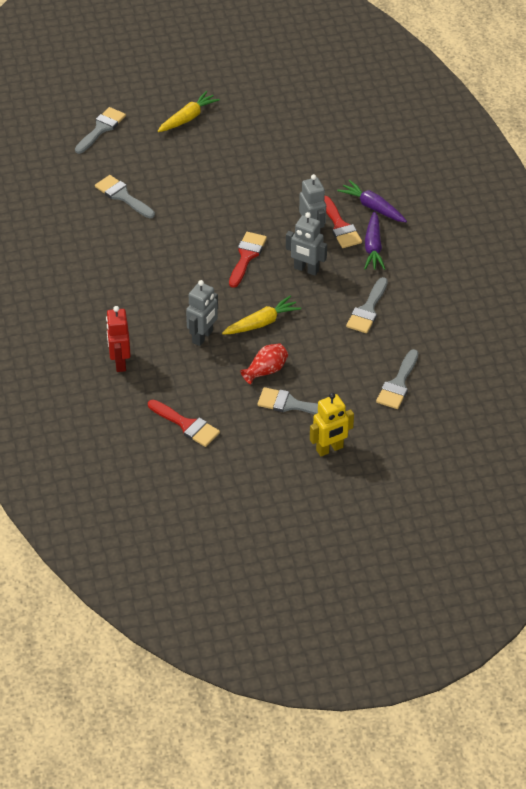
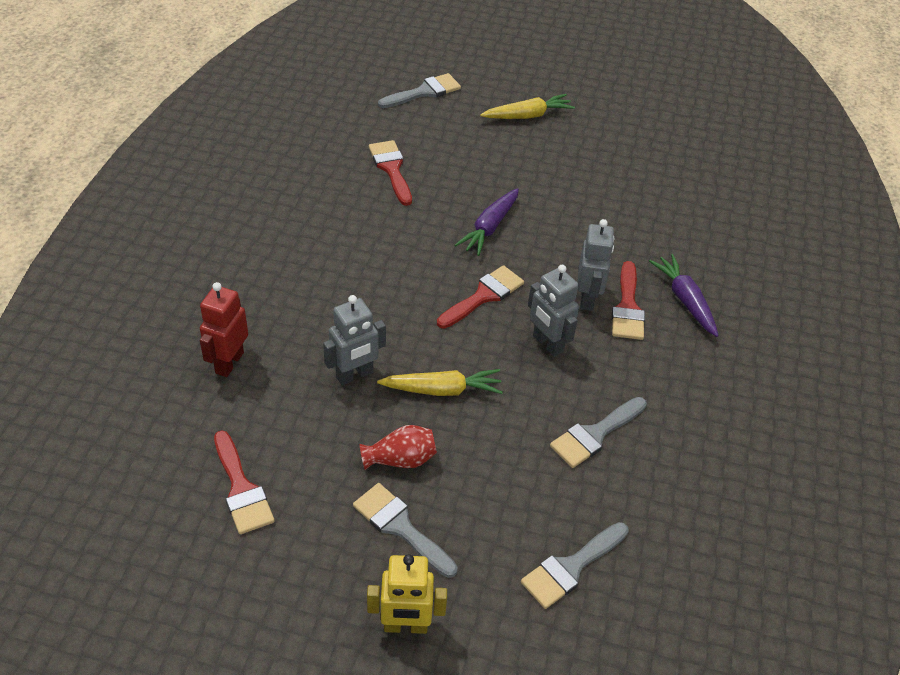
camera: 25 degrees right, 0 degrees up
grey brush [95,175,155,218] -> red brush [369,140,412,206]
purple carrot [364,211,385,270] -> purple carrot moved to [455,188,519,256]

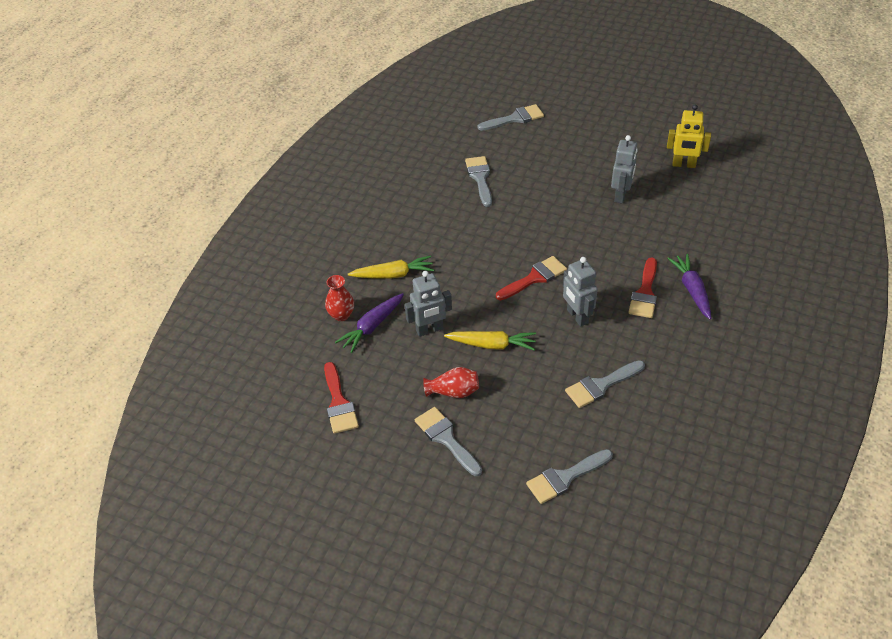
camera: 15 degrees right, 0 degrees up
red robot [200,282,248,377] -> red vase [325,275,354,321]
yellow robot [367,554,447,634] -> yellow robot moved to [667,104,711,168]
red brush [369,140,412,206] -> grey brush [465,156,492,207]
purple carrot [455,188,519,256] -> purple carrot moved to [335,293,404,353]
yellow carrot [480,94,575,119] -> yellow carrot moved to [348,256,434,279]
grey robot [577,219,615,311] -> grey robot moved to [611,135,638,203]

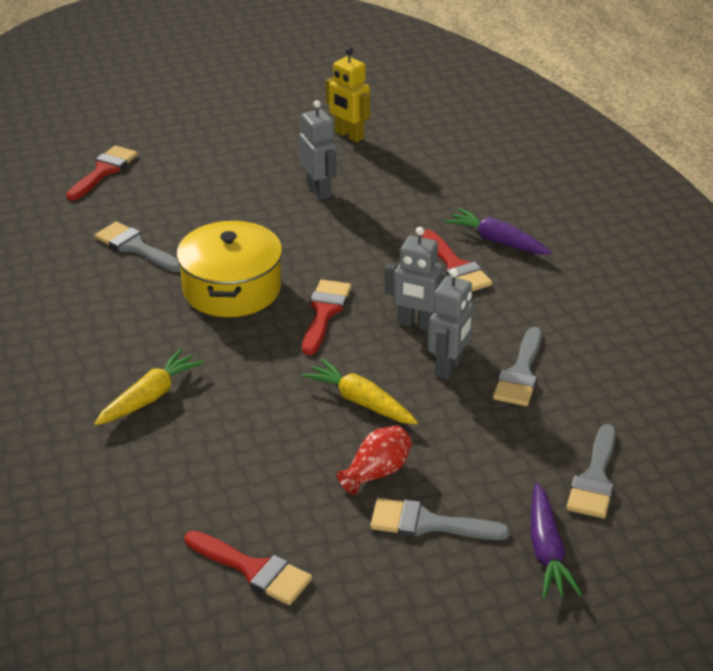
camera: 45 degrees left, 10 degrees down
red vase [325,275,354,321] -> none
purple carrot [335,293,404,353] -> purple carrot moved to [531,483,582,598]
grey robot [405,271,452,337] -> grey robot moved to [428,268,474,380]
yellow carrot [444,331,536,351] -> yellow carrot turned 105 degrees counterclockwise [301,358,418,424]
grey brush [477,104,544,131] -> red brush [66,145,138,201]
yellow robot [667,104,711,168] -> yellow robot turned 75 degrees clockwise [326,47,370,142]
none -> yellow pot [176,221,282,317]

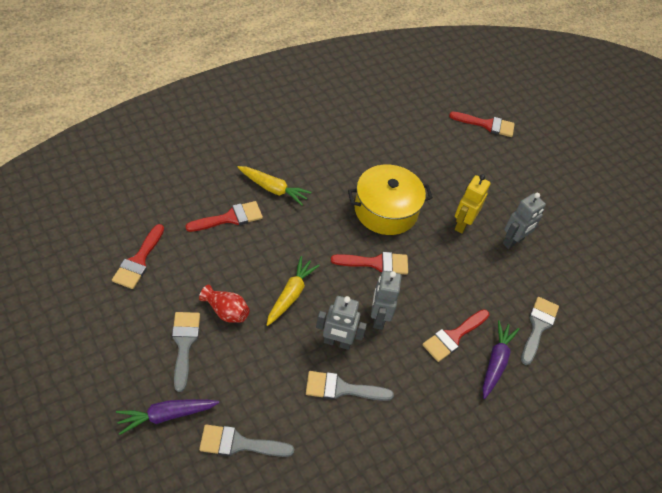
camera: 70 degrees right, 15 degrees up
grey brush [95,221,180,272] -> grey brush moved to [521,297,559,365]
yellow robot [326,47,370,142] -> yellow robot moved to [455,175,490,233]
none -> red brush [186,201,263,232]

